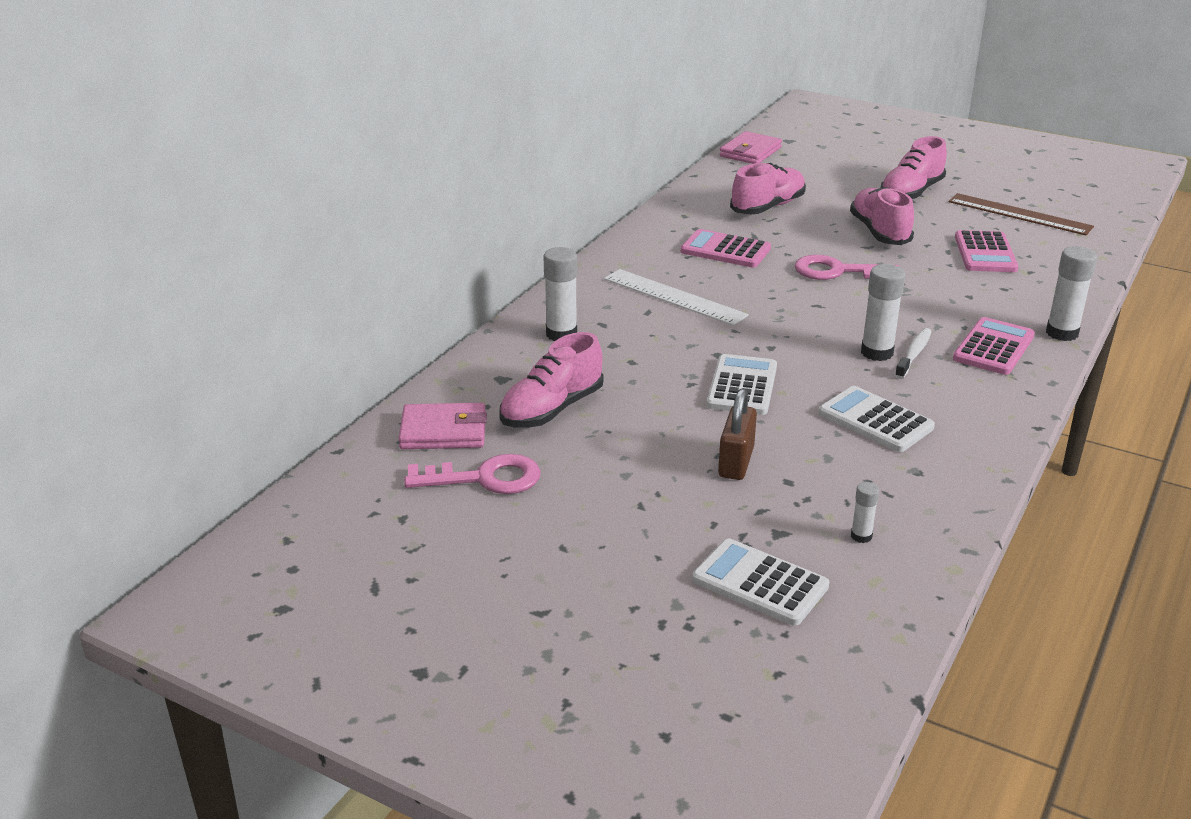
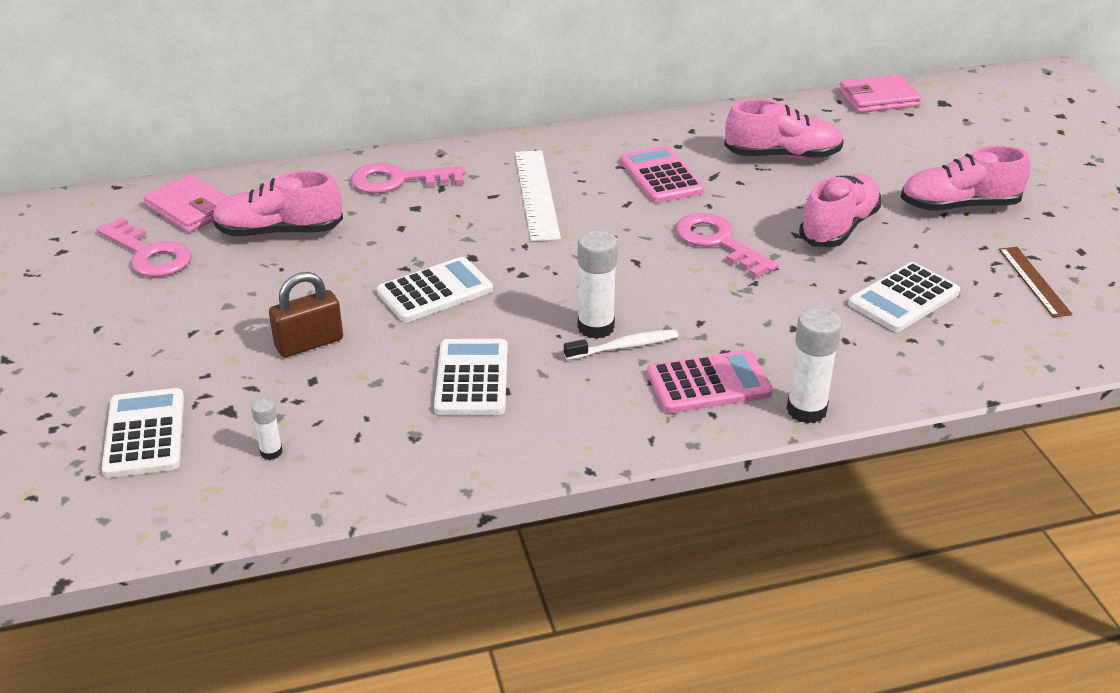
camera: 45 degrees right, 5 degrees up
white glue stick [544,247,577,341] -> pink key [351,163,465,193]
brown ruler [949,193,1094,235] -> brown ruler [999,247,1073,317], size x0.64
pink calculator [955,230,1018,272] -> white calculator [848,262,960,332]

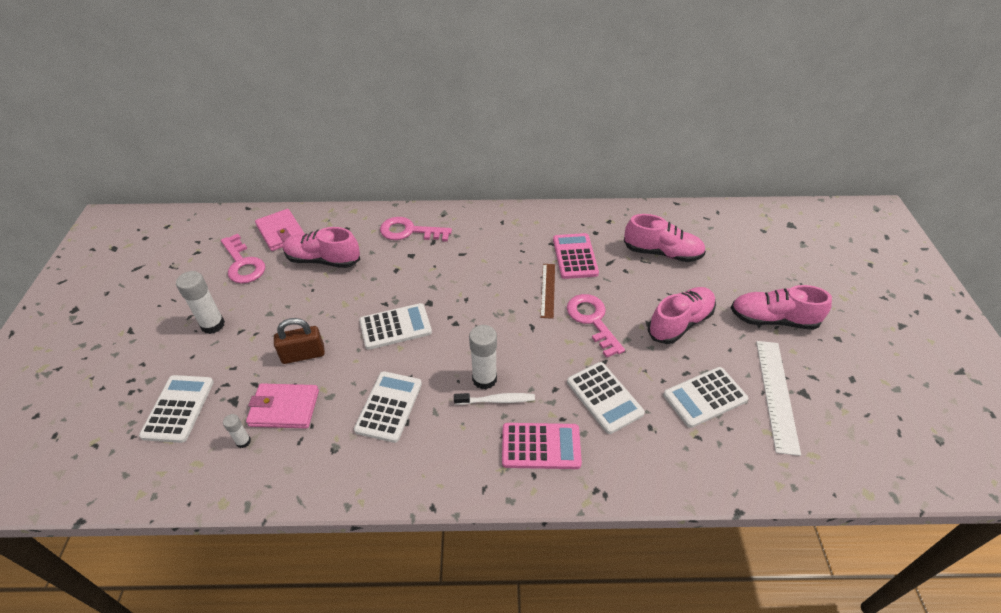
camera: 15 degrees right, 10 degrees up
white ruler [515,150,561,241] -> white ruler moved to [756,341,801,456]
white glue stick [787,308,842,423] -> white glue stick moved to [176,271,225,334]
pink wallet [839,75,921,113] -> pink wallet moved to [246,383,319,429]
brown ruler [999,247,1073,317] -> brown ruler moved to [540,264,555,319]
none -> white calculator [567,362,645,434]

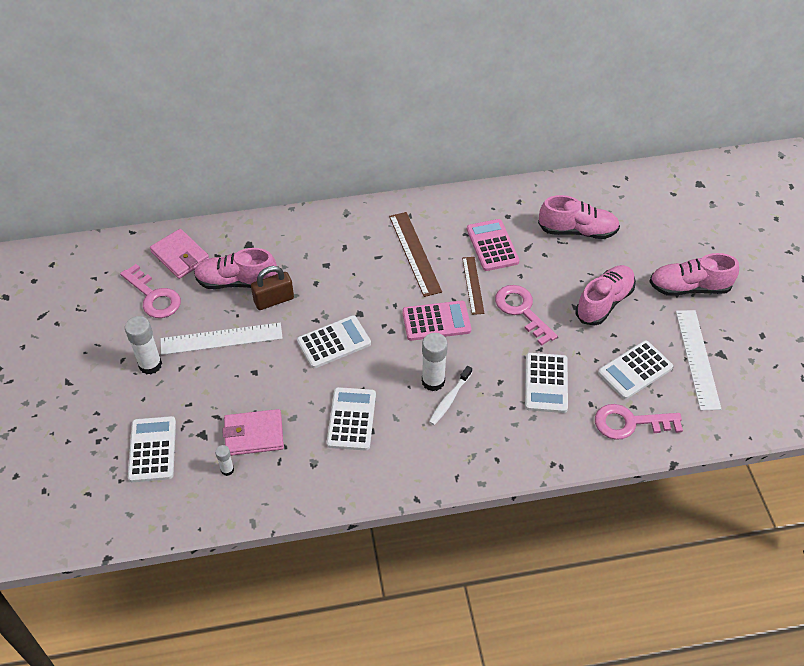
camera: 10 degrees left, 5 degrees up
brown padlock [274,318,325,364] -> brown padlock moved to [251,266,294,310]
pink key [380,217,452,242] -> pink key moved to [595,404,683,440]
white toothbrush [454,393,535,405] -> white toothbrush turned 135 degrees clockwise [429,366,472,425]
pink calculator [502,423,582,469] -> pink calculator moved to [402,301,471,341]
white calculator [567,362,645,434] -> white calculator turned 45 degrees clockwise [525,353,568,413]
none -> white ruler [161,323,283,355]
none -> brown ruler [389,212,442,297]

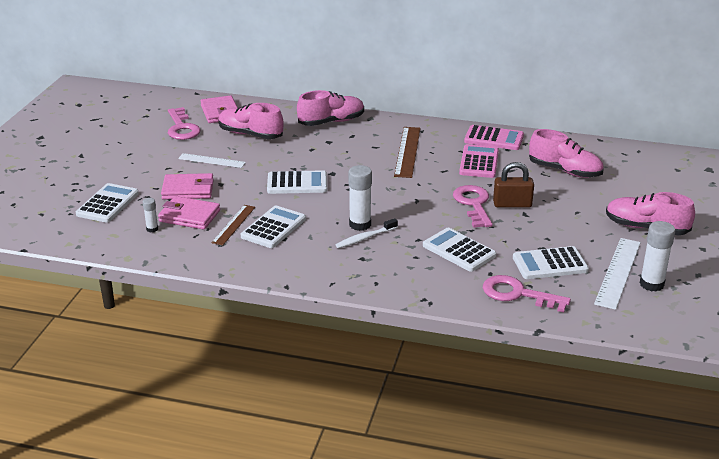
camera: 25 degrees right, 20 degrees down
white glue stick [125,316,162,375] -> white glue stick moved to [640,221,675,292]
white ruler [161,323,283,355] -> white ruler [178,153,246,168], size x0.64
brown padlock [251,266,294,310] -> brown padlock moved to [493,162,534,208]
pink calculator [402,301,471,341] -> pink calculator moved to [464,125,524,150]
brown ruler [462,257,485,315] -> brown ruler moved to [211,205,255,245]
white calculator [525,353,568,413] -> white calculator turned 105 degrees clockwise [423,228,496,272]
pink shoe [575,265,636,326] -> pink shoe moved to [297,90,364,126]
none -> pink wallet [161,173,214,200]

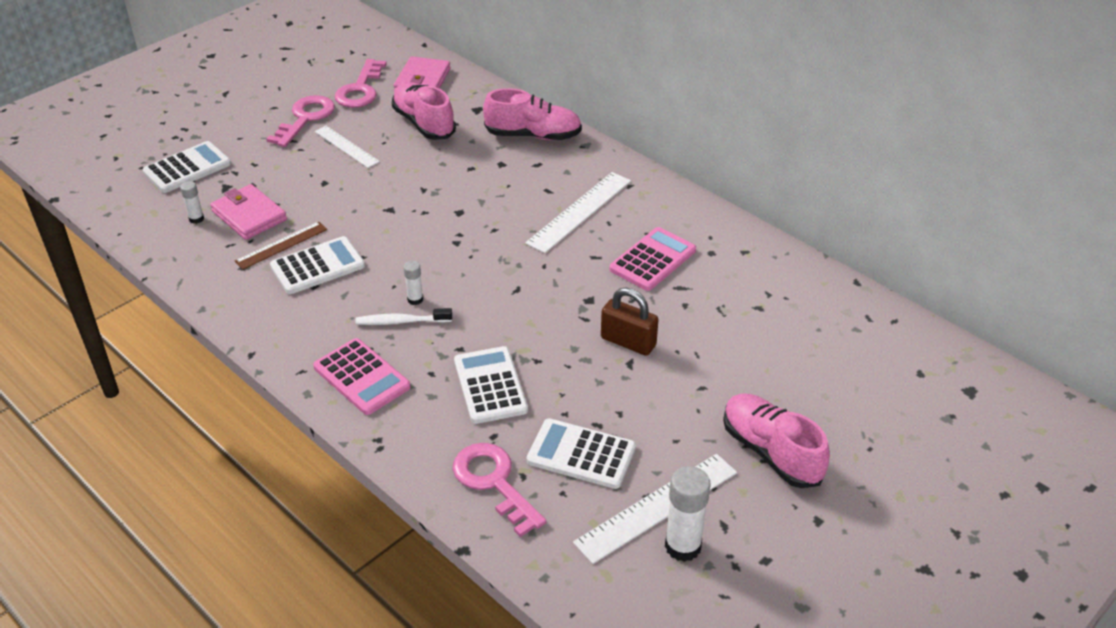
camera: 30 degrees right, 10 degrees up
pink wallet [161,173,214,200] -> none
white calculator [267,170,327,194] -> none
white glue stick [348,165,372,231] -> white glue stick [403,261,423,305], size x0.53
brown ruler [394,127,421,178] -> white ruler [525,172,631,253]
pink key [453,185,493,228] -> pink key moved to [266,95,335,147]
pink calculator [464,125,524,150] -> pink calculator moved to [313,338,411,415]
pink shoe [529,129,603,178] -> none

